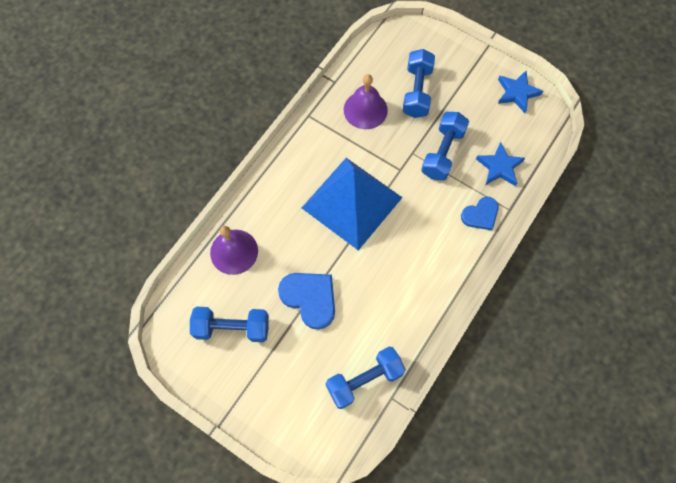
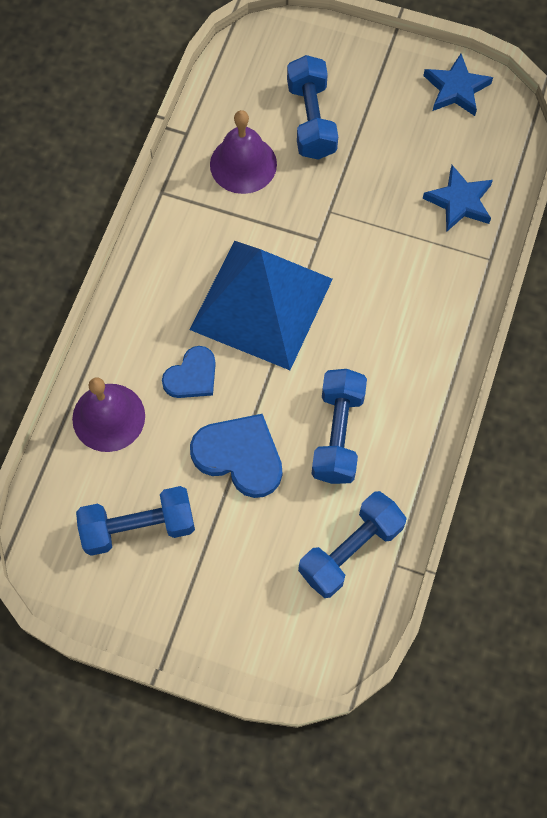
camera: 15 degrees left, 0 degrees up
blue dumbbell [421,112,469,181] -> blue dumbbell moved to [312,369,367,484]
blue heart [461,197,499,230] -> blue heart moved to [162,346,216,398]

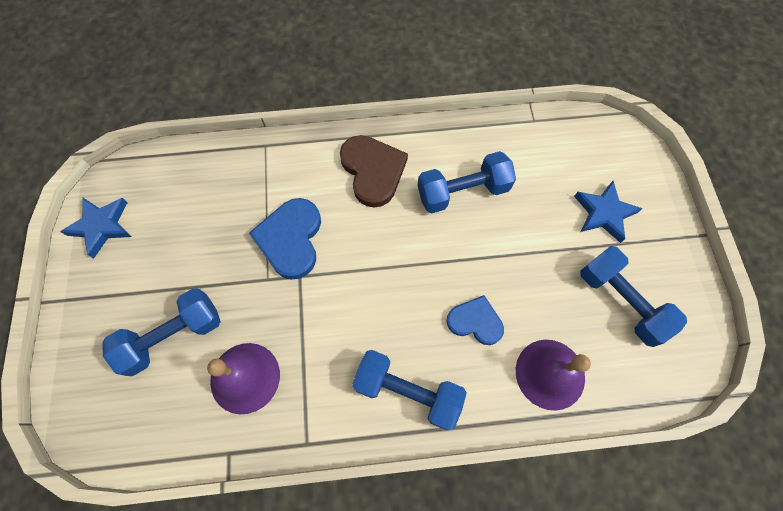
camera: 115 degrees left, 0 degrees up
blue pyramid [190,241,333,370] -> none
blue heart [190,414,282,498] -> blue heart moved to [249,198,321,279]
blue dumbbell [298,491,407,598] -> blue dumbbell moved to [352,350,467,430]
blue star [423,165,493,232] -> blue star moved to [574,181,643,243]
none -> brown heart [340,135,408,208]

